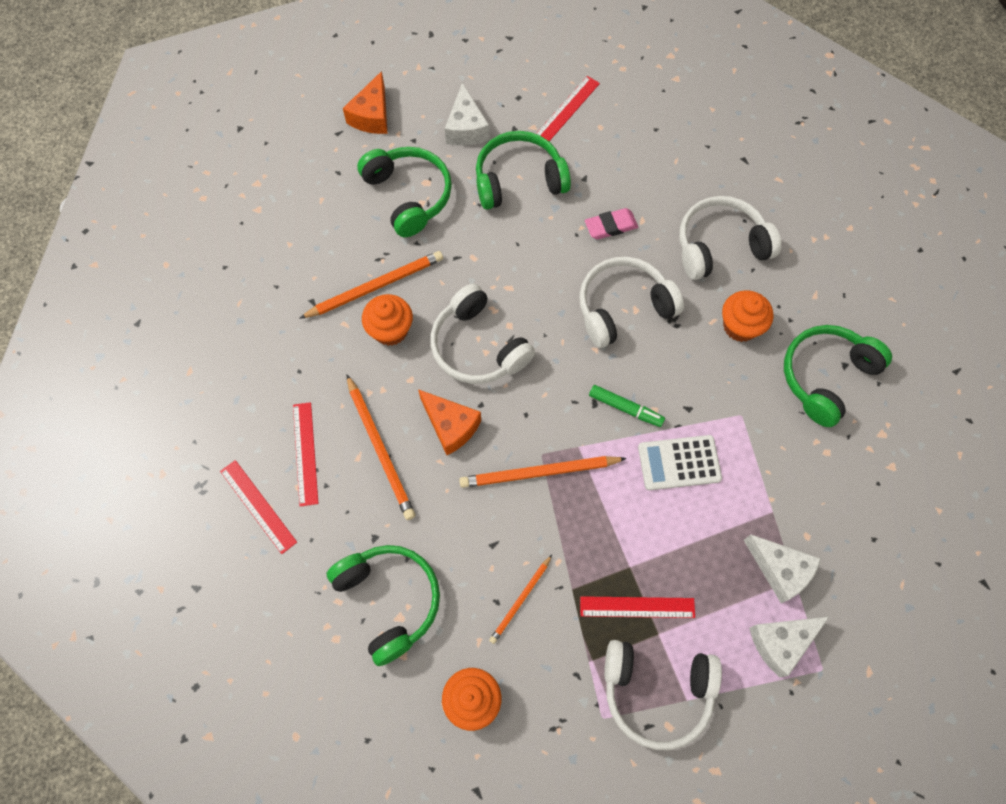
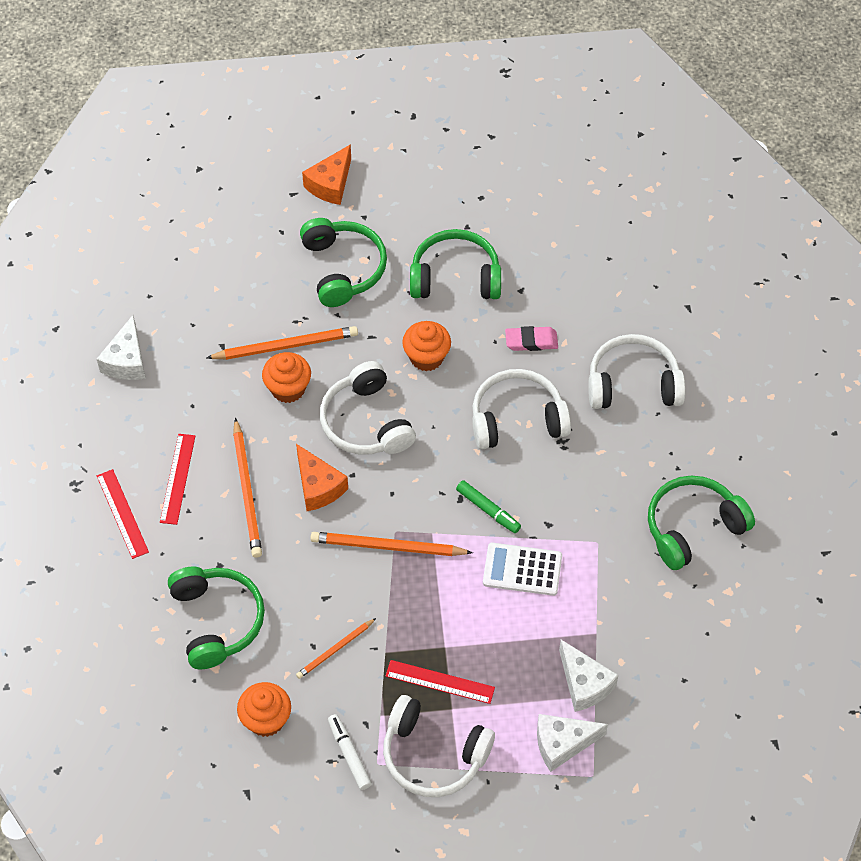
camera: 15 degrees right, 10 degrees down
white cheese [445,83,490,146] -> white cheese moved to [97,315,146,380]
red ruler [536,76,600,141] -> none
orange cupcake [722,290,774,342] -> orange cupcake moved to [402,321,451,371]
none -> white marker [328,714,372,790]

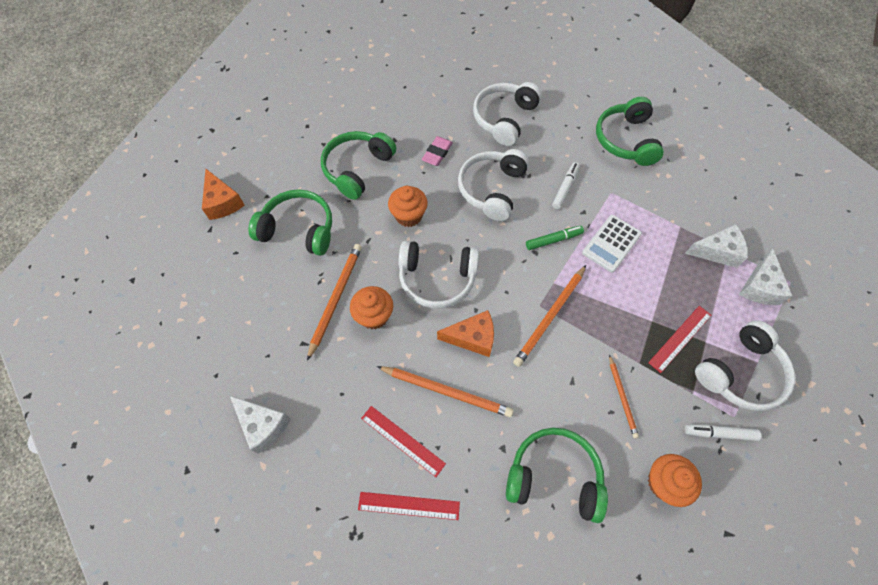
camera: 60 degrees left, 5 degrees up
none -> white marker [552,162,580,209]

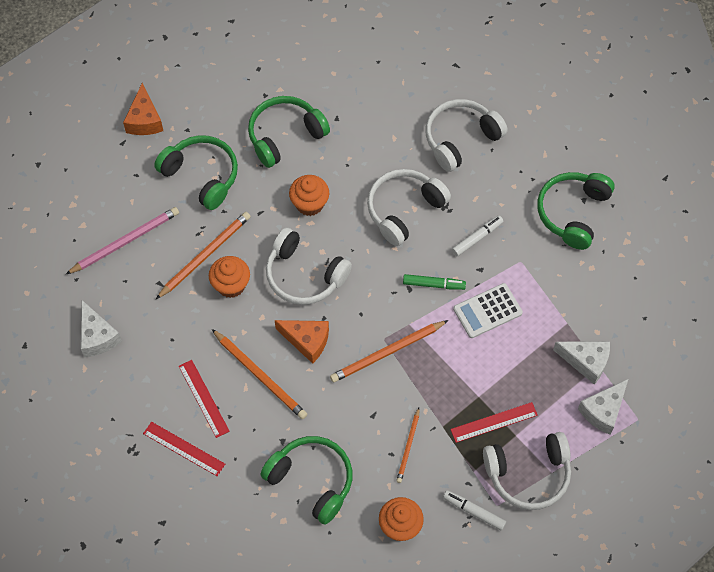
camera: 25 degrees right, 0 degrees up
pink eraser [422,136,453,166] -> none
none -> pink pencil [66,207,179,274]

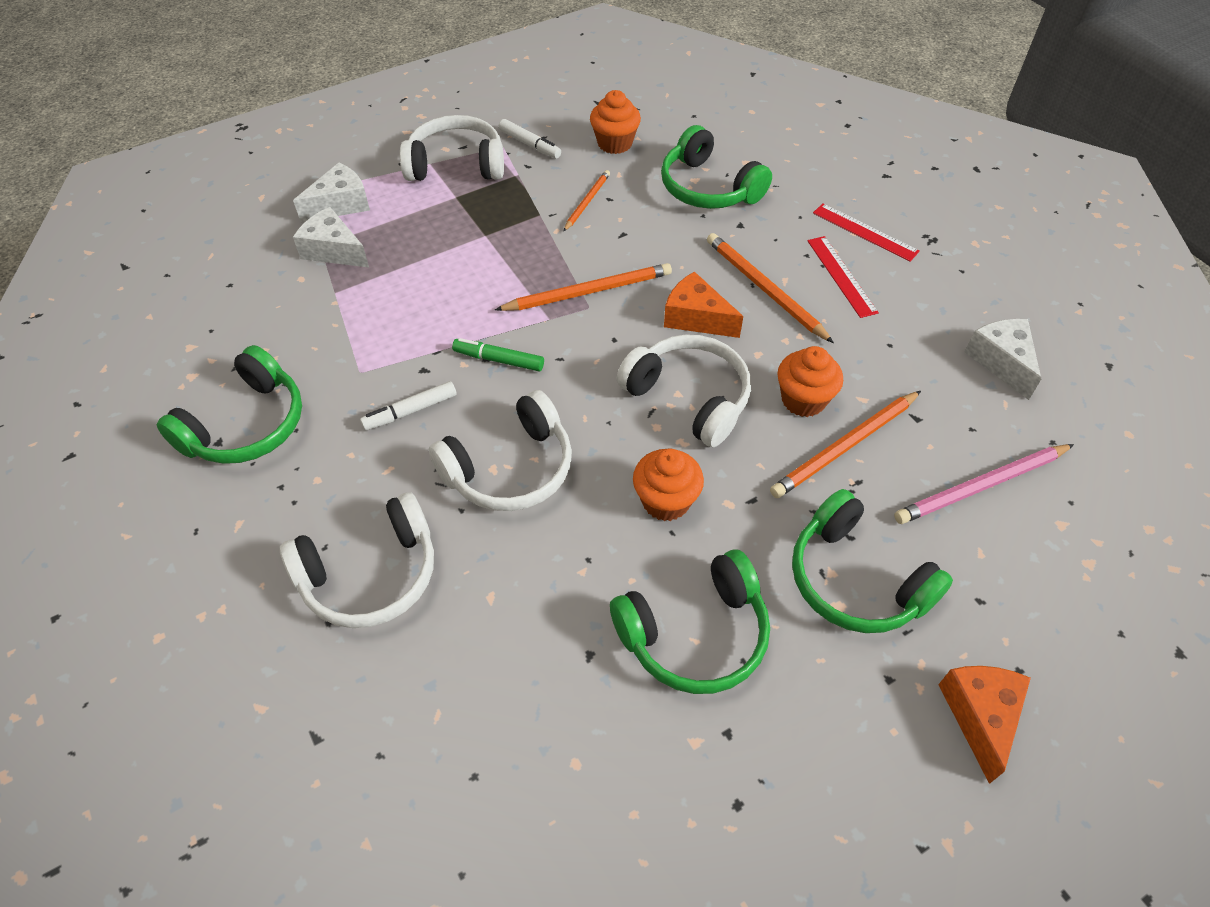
camera: 170 degrees left, 10 degrees down
red ruler [451,402,538,443] -> none
white calculator [453,283,523,338] -> none

